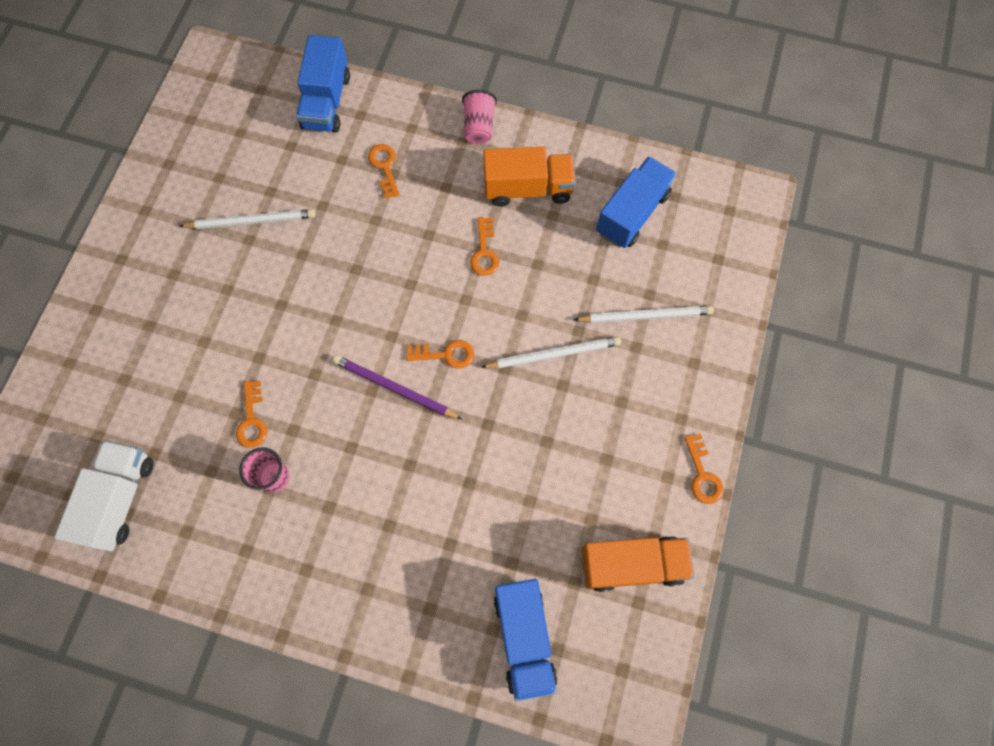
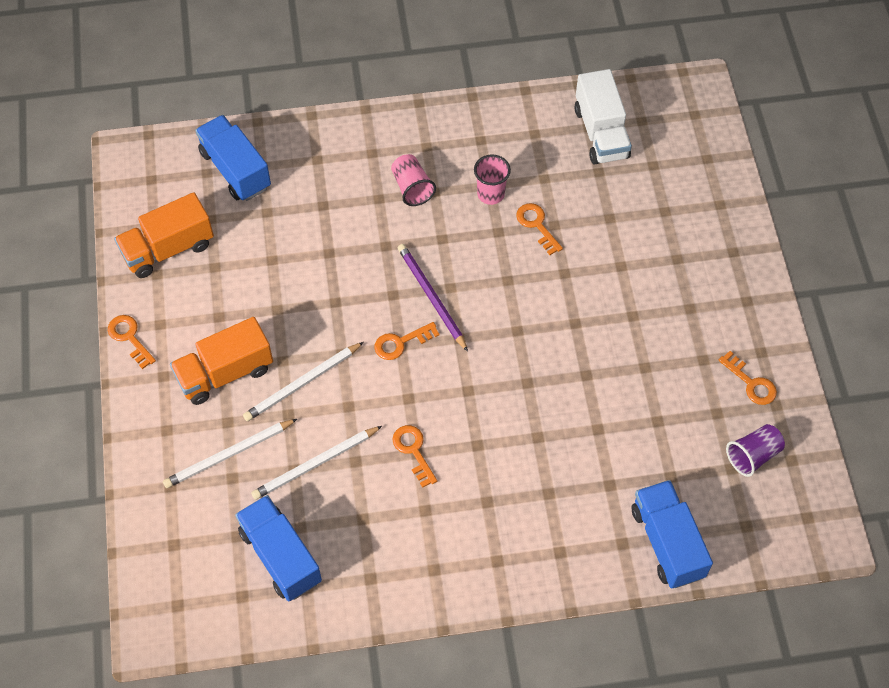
camera: 155 degrees right, 10 degrees down
white pencil [179,209,315,229] -> white pencil moved to [251,426,382,500]
purple pencil [333,355,462,419] -> purple pencil turned 120 degrees counterclockwise [398,244,468,352]
orange key [368,144,400,199] -> orange key moved to [719,351,777,405]
pink cup [462,90,497,144] -> pink cup moved to [391,154,436,206]
orange truck [483,147,576,206] -> orange truck moved to [170,317,273,405]
blue truck [596,156,676,248] -> blue truck turned 135 degrees clockwise [235,495,322,601]
none -> purple cup [726,424,785,477]

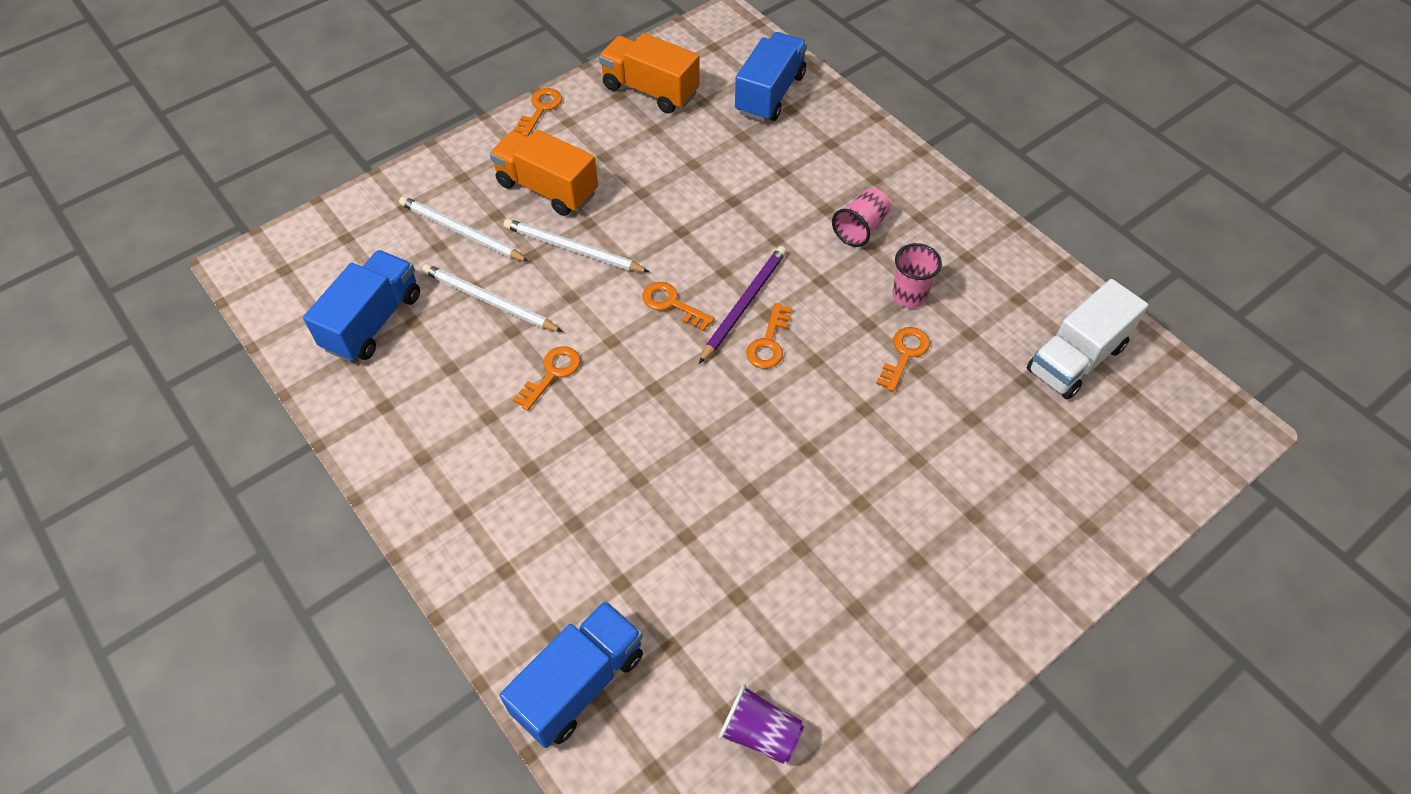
camera: 60 degrees right, 5 degrees down
orange key [719,351,777,405] -> orange key moved to [746,303,792,369]

